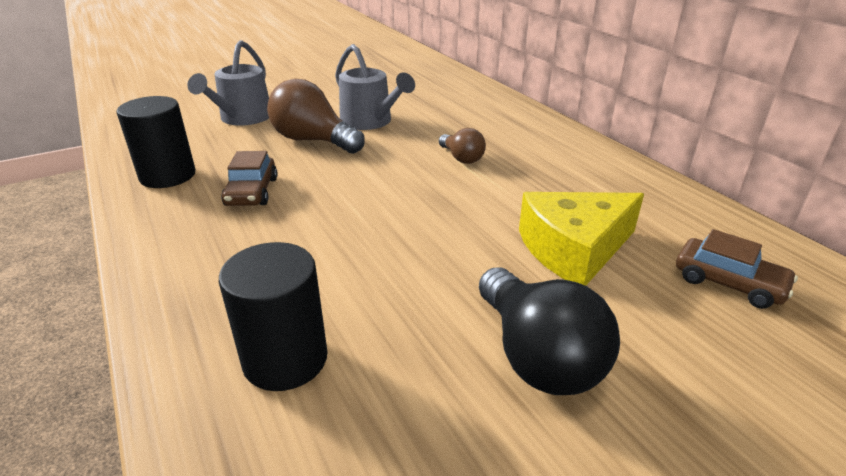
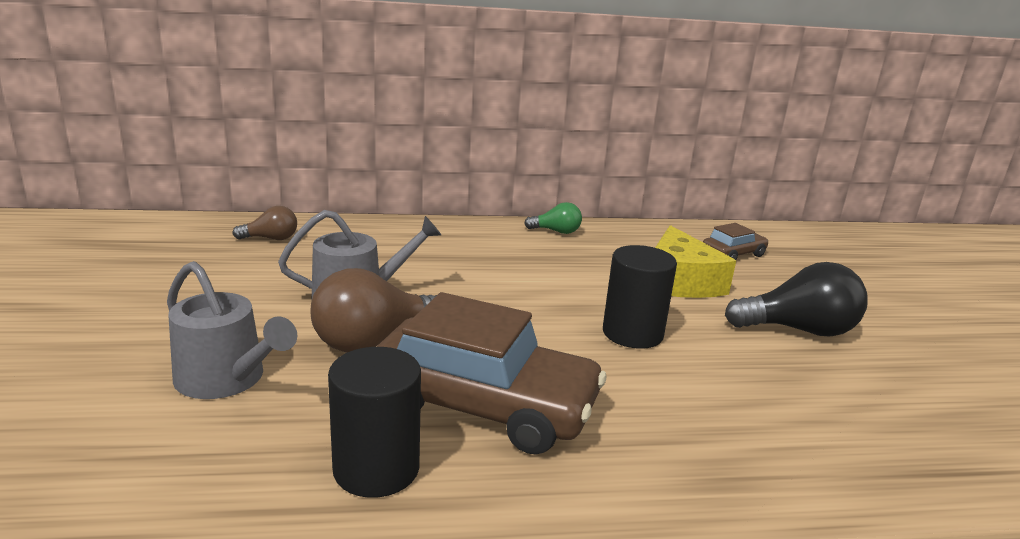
camera: 70 degrees left, 10 degrees down
black cylinder [219,242,327,391] -> black cylinder moved to [603,245,677,349]
brown car [221,151,277,206] -> brown car [377,292,606,455], size x2.09
brown light bulb [439,128,486,164] -> brown light bulb moved to [233,206,297,240]
none -> green light bulb [524,202,582,234]

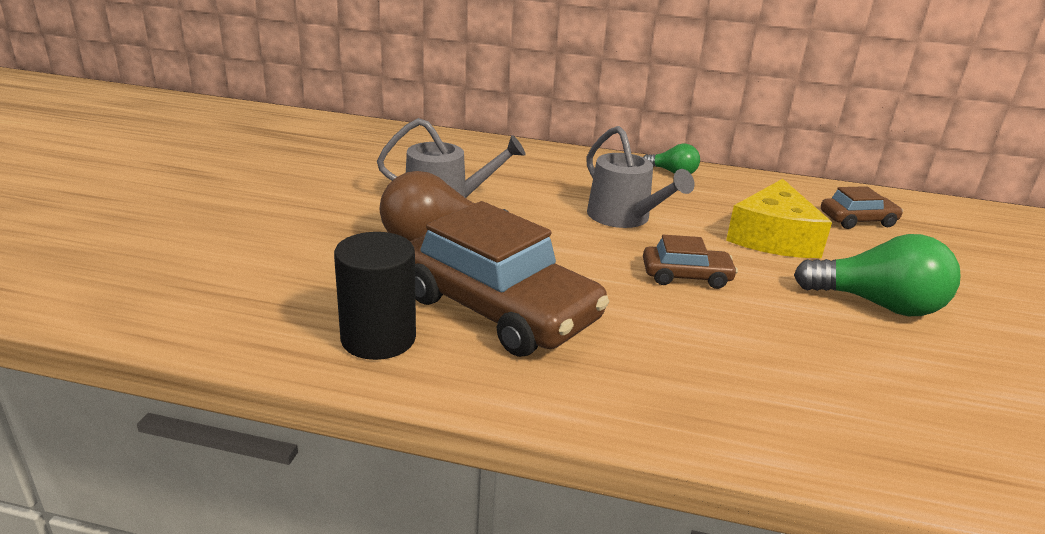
camera: 20 degrees right, 5 degrees up
grey watering can [167,261,297,399] -> grey watering can moved to [586,126,695,228]
brown light bulb [233,206,297,240] -> none
black cylinder [603,245,677,349] -> brown car [643,235,738,289]
black light bulb [725,262,868,336] -> green light bulb [794,234,960,316]

